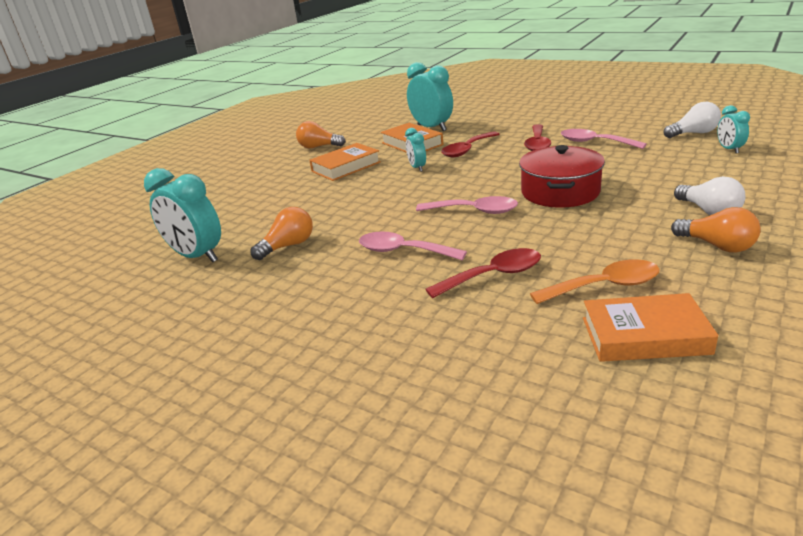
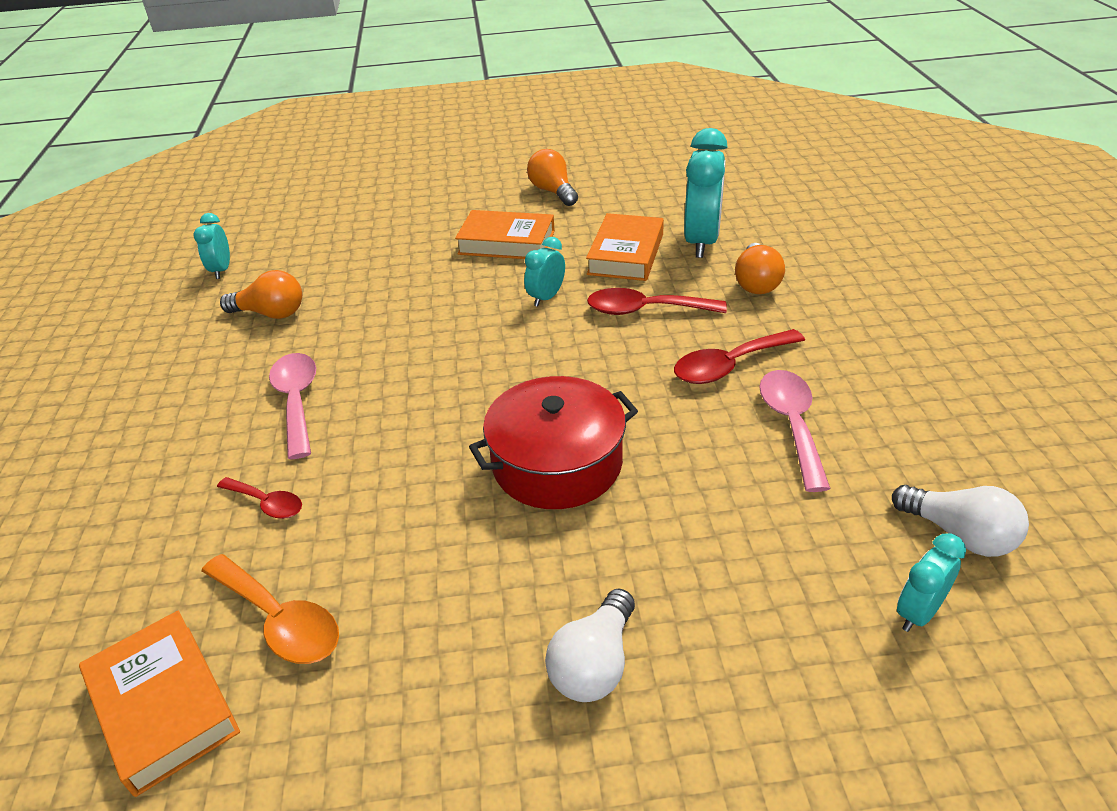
camera: 50 degrees right, 10 degrees up
turquoise clock [144,168,221,262] -> turquoise clock [193,213,230,279], size x0.53
pink spoon [416,196,518,214] -> none
red spoon [425,248,541,298] -> red spoon [217,477,302,519], size x0.61
orange light bulb [671,207,761,253] -> orange light bulb moved to [735,243,785,294]

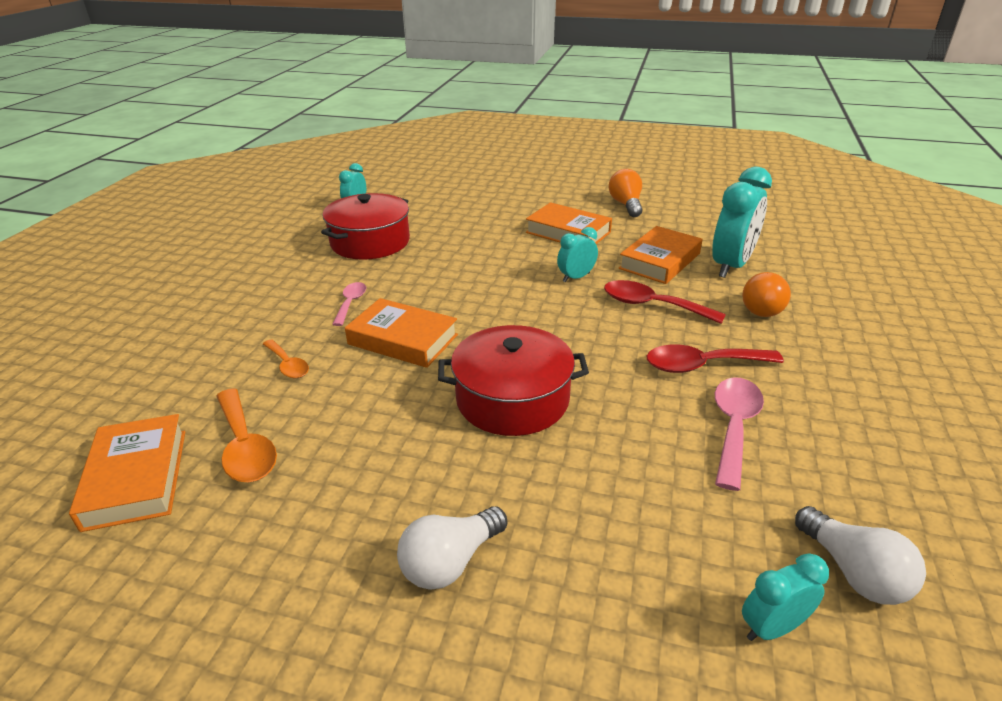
camera: 20 degrees right, 5 degrees down
red spoon [217,477,302,519] -> orange spoon [263,339,309,378]
orange light bulb [220,270,302,319] -> red pot [321,193,410,260]
pink spoon [269,353,316,459] -> pink spoon [332,282,366,326], size x0.61
none -> orange book [345,298,458,368]

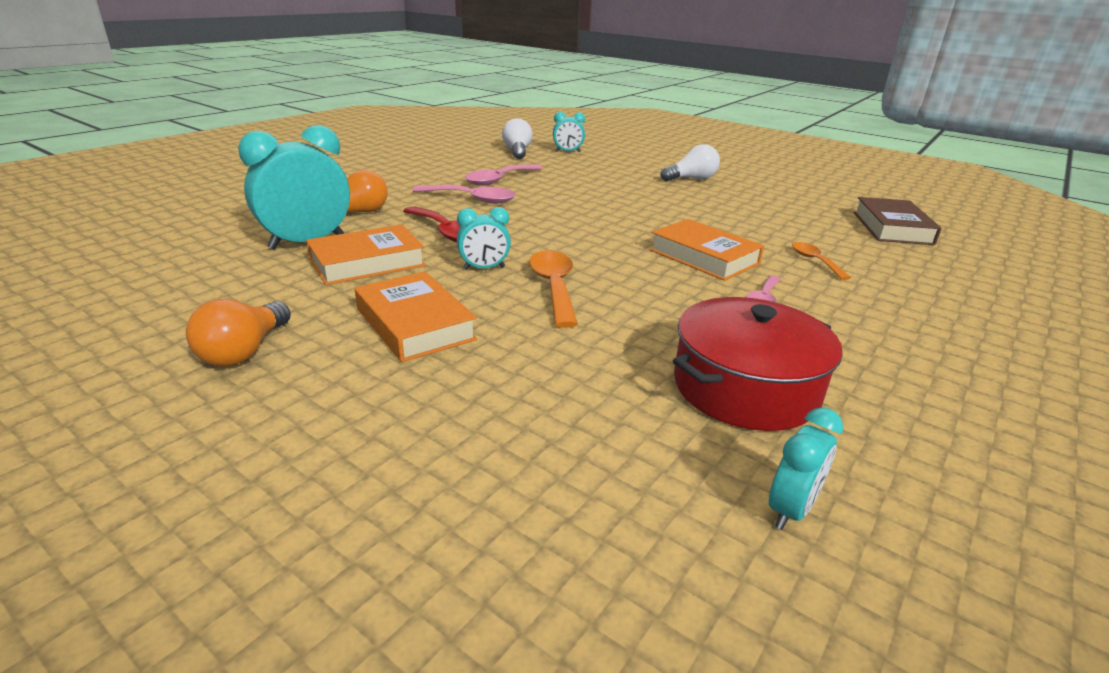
camera: 160 degrees left, 5 degrees down
orange book [69,414,185,532] -> brown book [853,197,942,245]
orange spoon [216,388,277,482] -> orange spoon moved to [529,250,578,328]
red pot [438,325,589,436] -> none
red spoon [647,345,784,373] -> pink spoon [412,185,516,204]

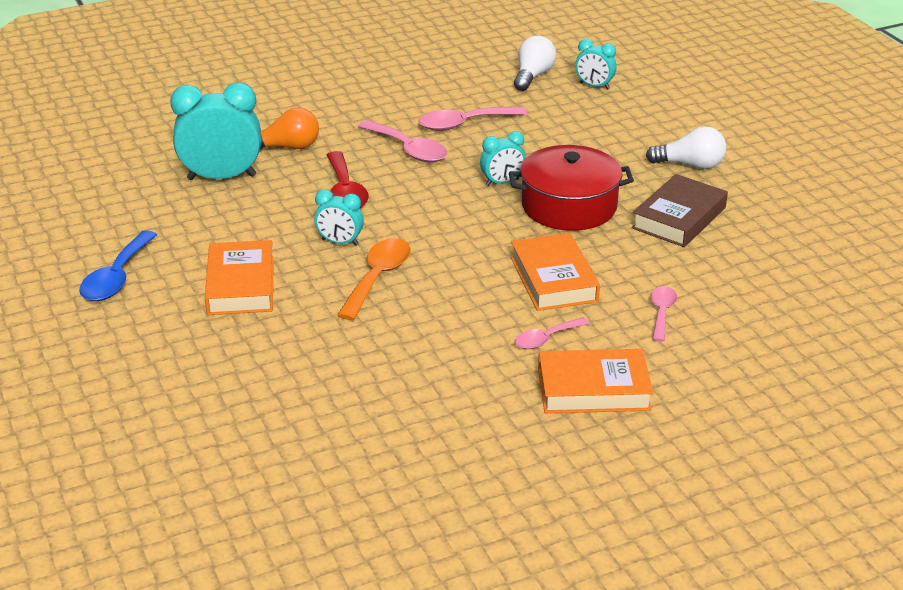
camera: 30 degrees right, 5 degrees up
orange light bulb [186,299,291,366] -> blue spoon [79,230,157,301]
orange book [306,225,426,285] -> orange book moved to [538,349,653,413]
red pot [673,297,843,431] -> red pot moved to [509,145,634,231]
turquoise clock [769,407,843,530] -> turquoise clock moved to [480,131,526,186]
orange spoon [792,242,851,280] -> pink spoon [651,286,677,342]
brown book [853,197,942,245] -> brown book moved to [631,174,728,247]

